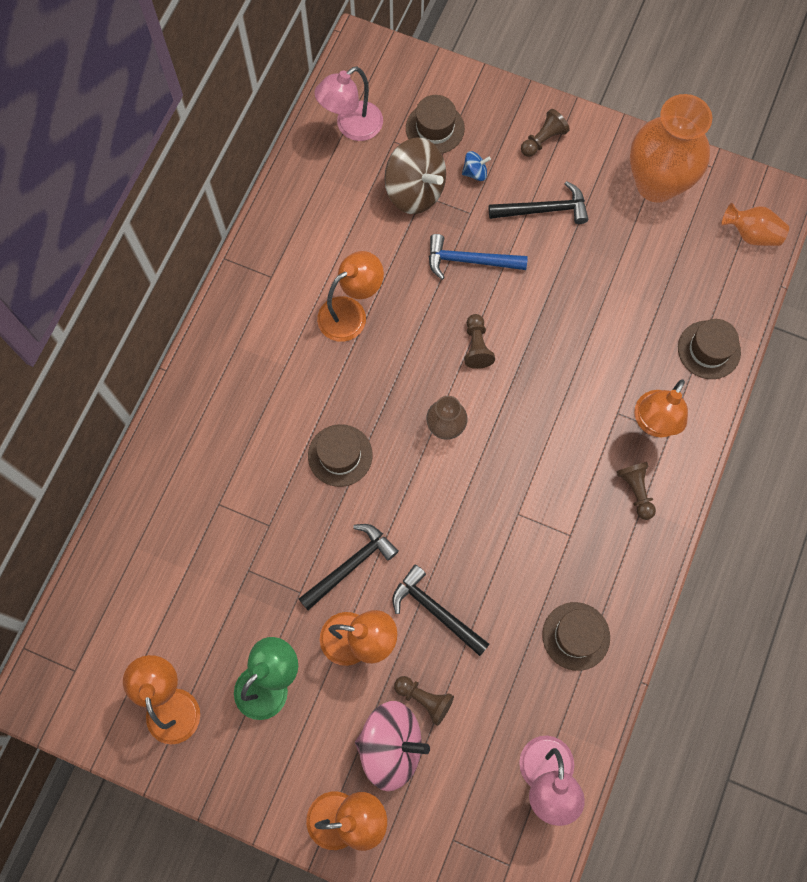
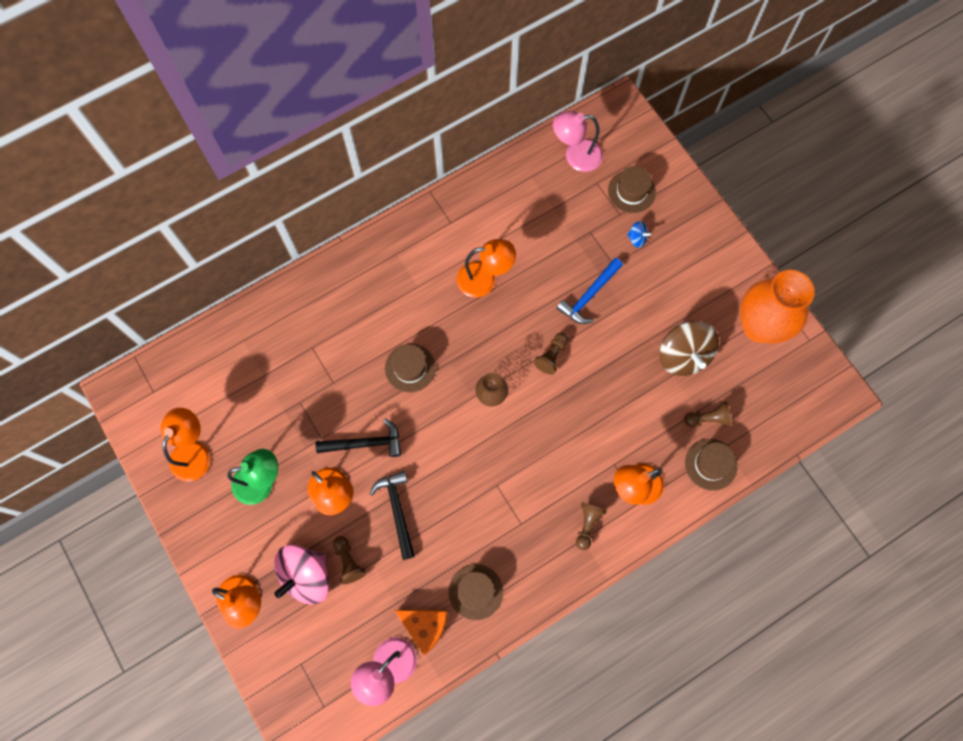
camera: 35 degrees right, 0 degrees up
pink spinning top [355,701,430,791] -> pink spinning top turned 90 degrees clockwise [274,545,329,605]
brown spinning top [384,137,446,214] -> brown spinning top moved to [659,321,719,376]
blue hammer [429,234,528,280] -> blue hammer turned 90 degrees counterclockwise [556,258,623,324]
black hammer [489,181,588,224] -> none
brown pawn [521,109,570,157] -> brown pawn moved to [684,402,731,427]
orange vase [721,203,789,246] -> none
none -> orange cheese [394,610,448,655]

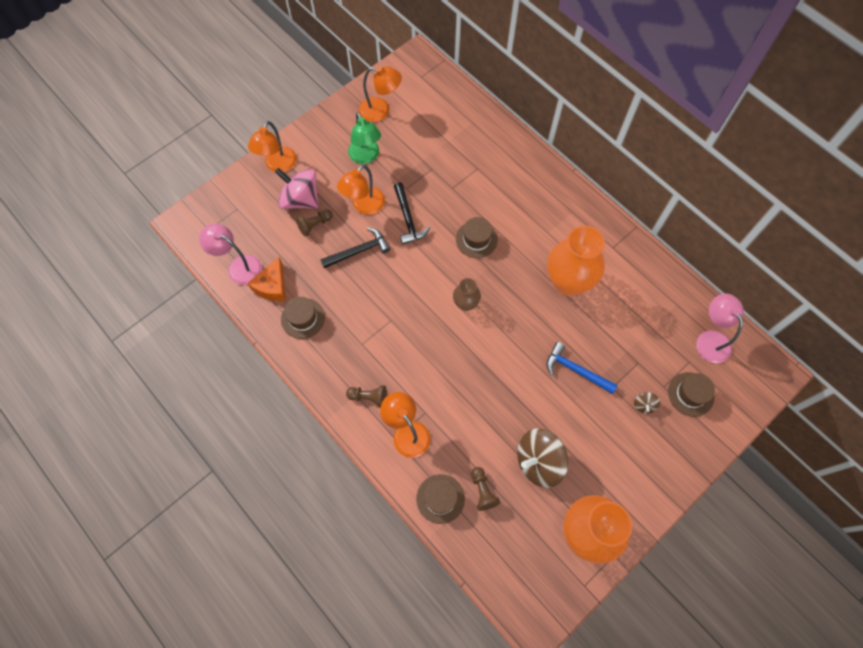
camera: 80 degrees right, 5 degrees down
orange lamp [457,239,516,298] -> orange vase [547,225,605,296]
brown pawn [533,332,568,375] -> none
blue spinning top [627,221,651,248] -> brown spinning top [634,392,660,414]

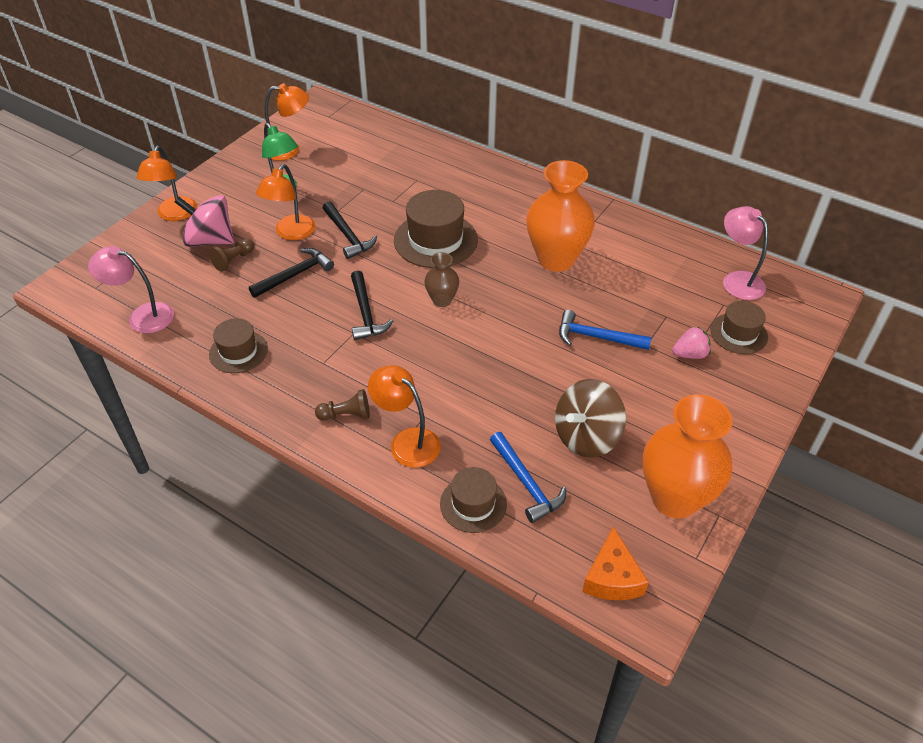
camera: 15 degrees left, 20 degrees down
orange cheese [248,257,286,301] -> orange cheese moved to [582,527,649,600]
brown hat [456,217,498,258] -> brown hat [394,190,478,268], size x1.65
brown pawn [471,467,500,511] -> blue hammer [490,432,566,523]
brown spinning top [634,392,660,414] -> pink strawberry [672,326,711,359]
none -> black hammer [351,270,393,340]

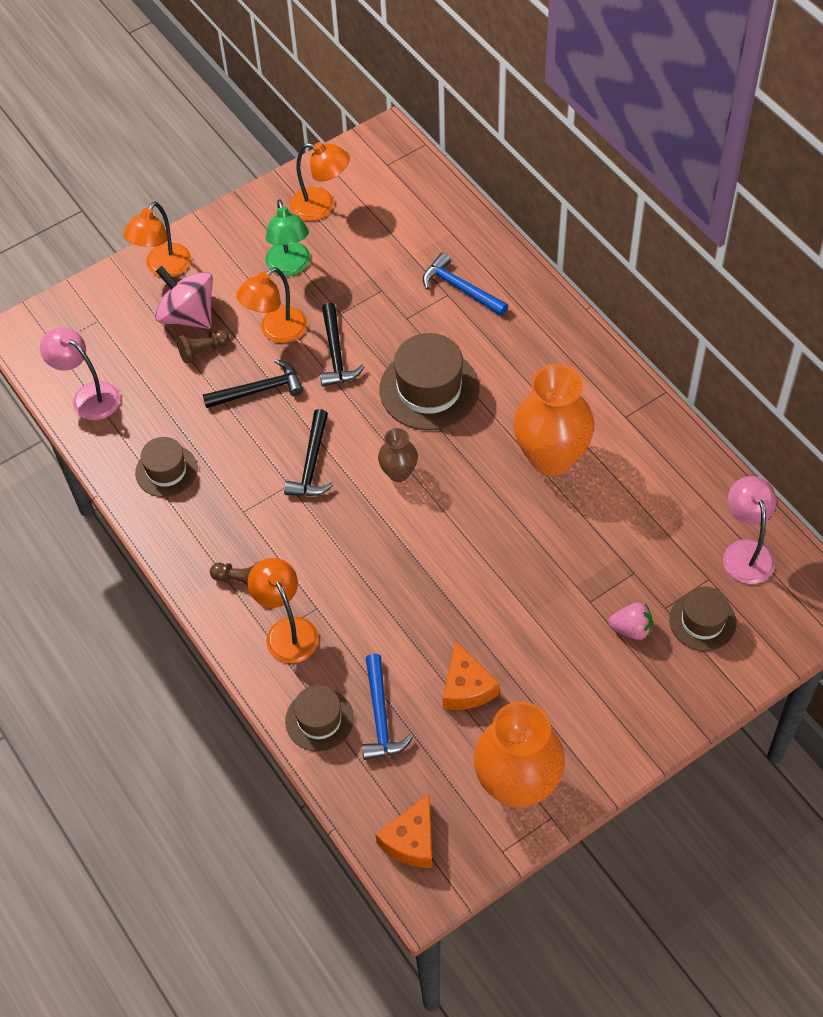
camera: 25 degrees right, 10 degrees up
brown spinning top [555,379,626,458] -> orange cheese [443,641,500,710]
blue hammer [559,310,652,350] -> blue hammer moved to [423,253,508,316]

